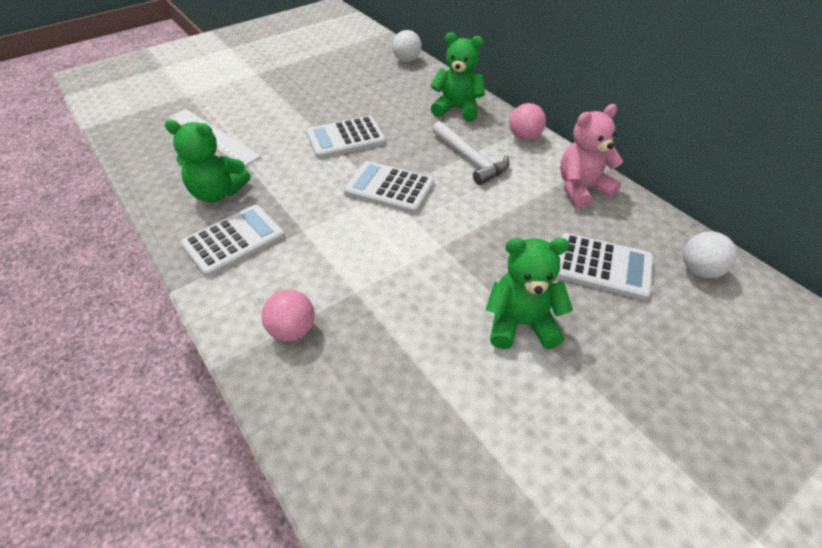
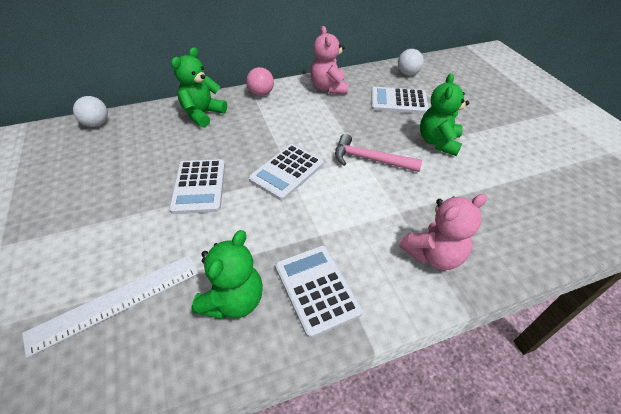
camera: 75 degrees left, 0 degrees up
pink ball [262,290,315,342] -> pink teddy bear [400,194,487,270]
white hammer [432,121,509,185] -> none
white calculator [557,233,654,300] -> white calculator turned 120 degrees counterclockwise [371,87,429,114]
none -> pink hammer [335,134,423,172]

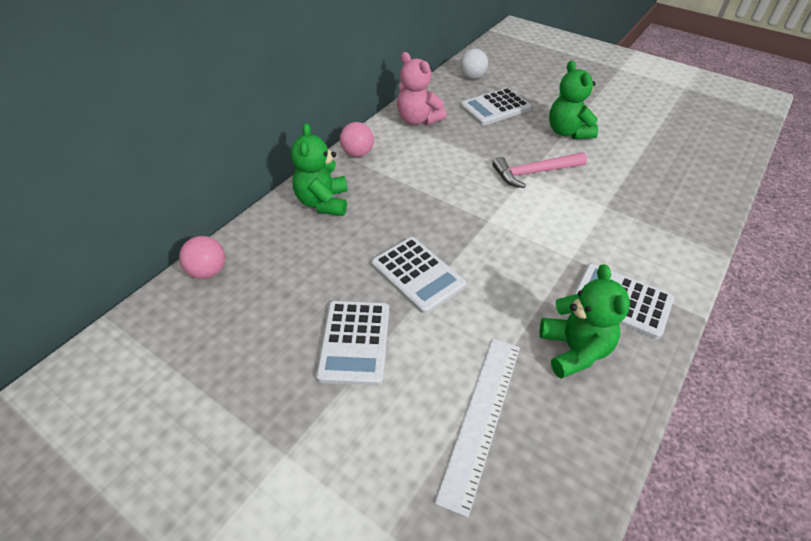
camera: 35 degrees left, 0 degrees up
white ball [73,96,108,127] -> pink ball [179,236,225,279]
white calculator [248,144,324,201] -> white calculator moved to [316,301,389,386]
pink teddy bear [400,194,487,270] -> none

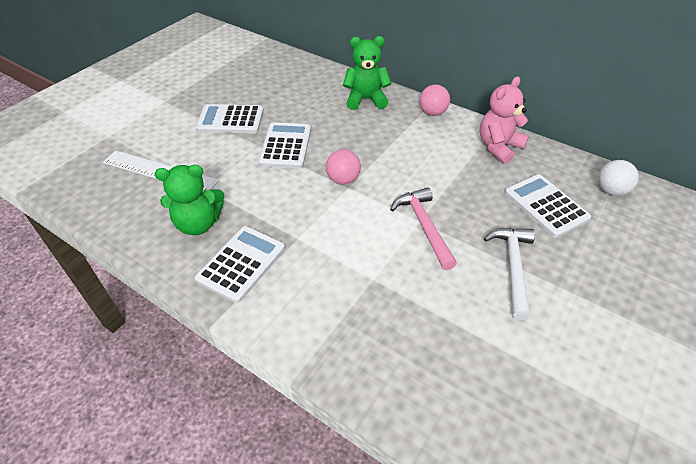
camera: 90 degrees right, 0 degrees up
pink ball [179,236,225,279] -> pink ball moved to [326,149,361,185]
white calculator [372,237,466,314] -> white calculator turned 135 degrees clockwise [258,122,311,168]
green teddy bear [549,60,598,139] -> white hammer [484,228,535,320]

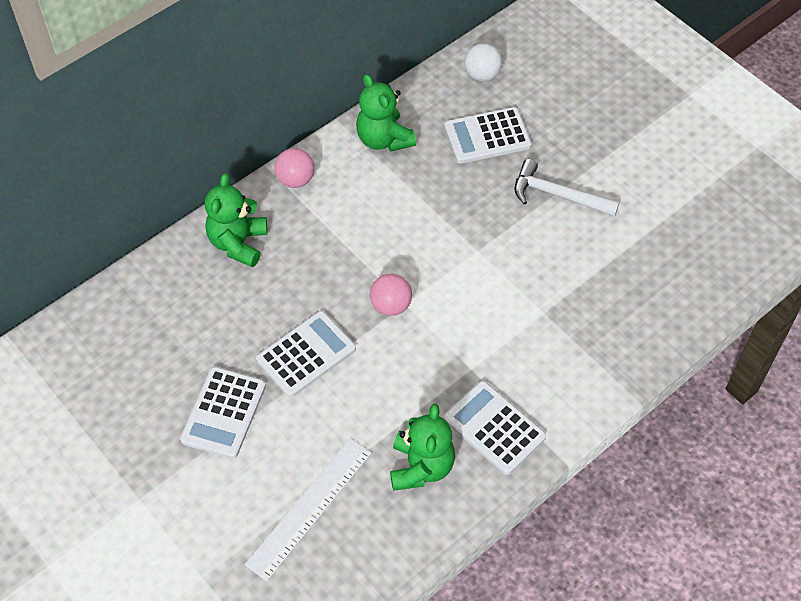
camera: 75 degrees left, 10 degrees up
white calculator [258,122,311,168] -> white calculator turned 120 degrees clockwise [256,311,356,397]
pink hammer [390,187,457,270] -> none
pink teddy bear [480,77,529,164] -> green teddy bear [356,74,416,152]

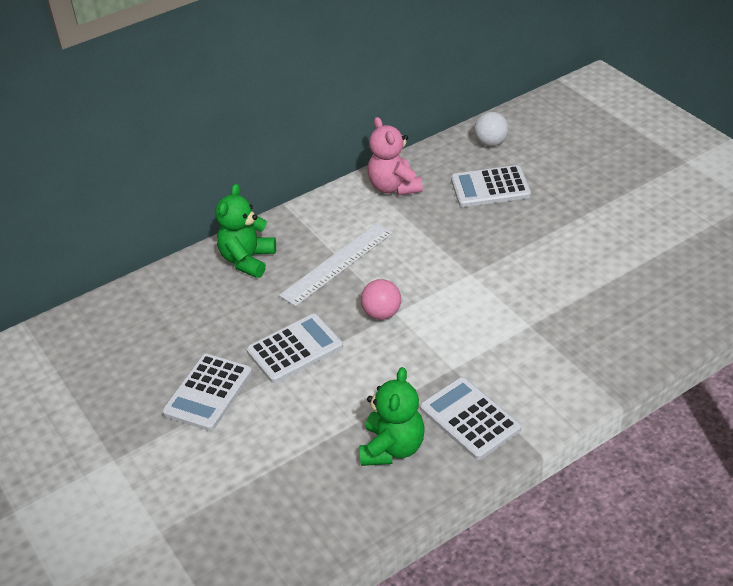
camera: 10 degrees right, 15 degrees down
white ruler [245,438,371,581] -> white ruler moved to [279,223,393,306]
pink ball [275,148,314,188] -> none
green teddy bear [356,74,416,152] -> pink teddy bear [368,117,423,196]
white hammer [514,159,620,217] -> none

